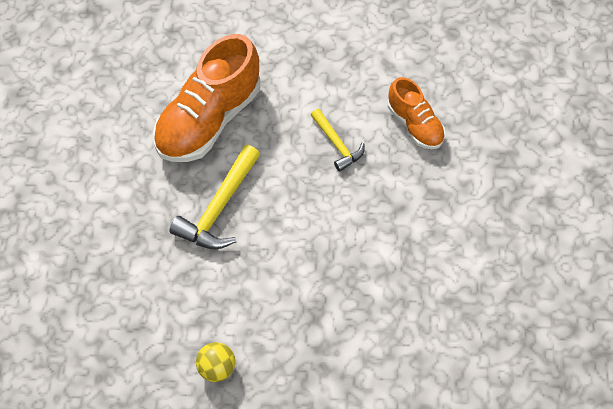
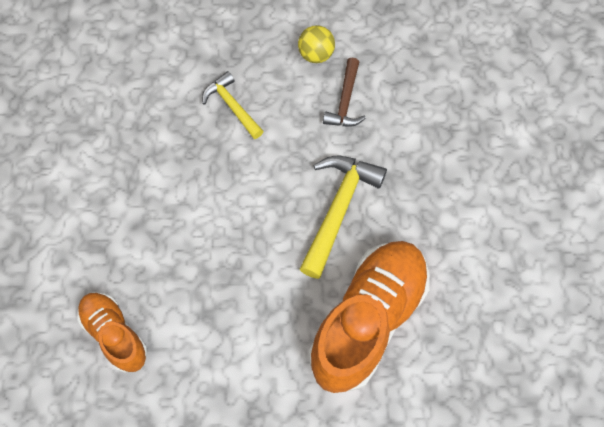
camera: 175 degrees right, 5 degrees up
yellow hammer [311,109,365,172] -> yellow hammer moved to [202,71,264,139]
none -> brown hammer [323,58,366,126]

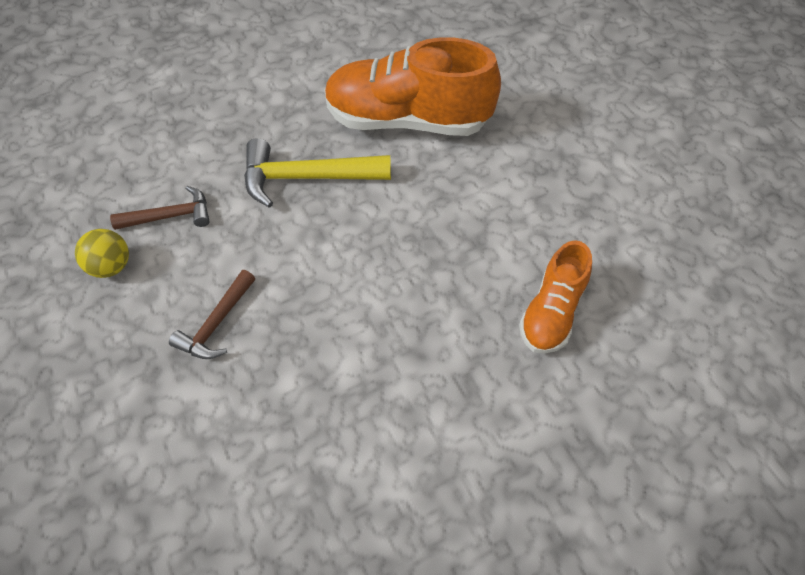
camera: 115 degrees left, 10 degrees down
yellow hammer [202,71,264,139] -> brown hammer [169,270,255,359]

